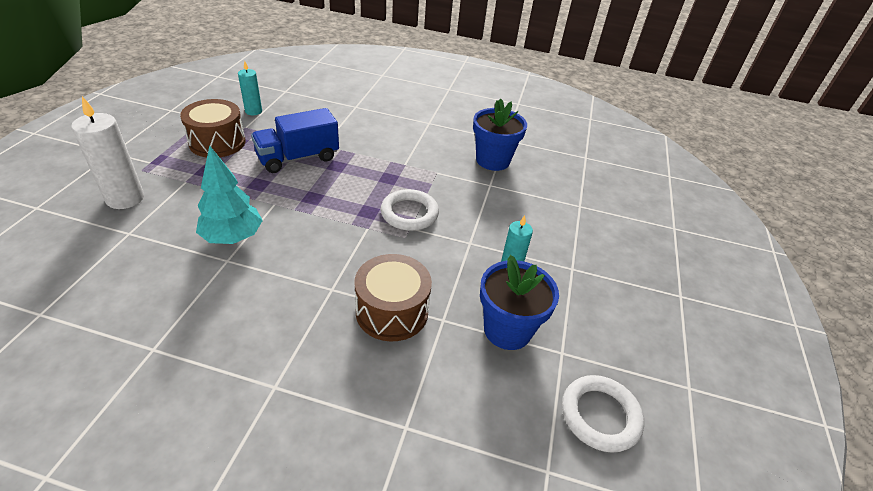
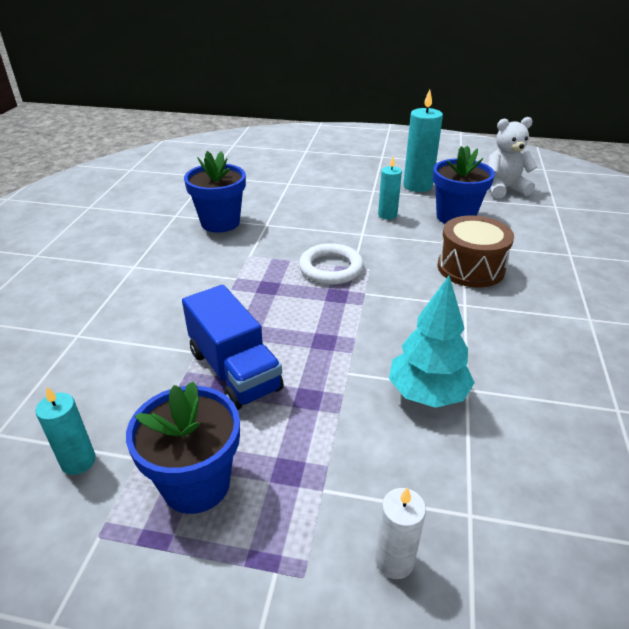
camera: 90 degrees left, 5 degrees down
white candle [71,96,144,209] -> white candle [375,487,426,579], size x0.60
brown drum [180,99,246,157] -> blue flower pot [126,381,240,514]
white ring [562,375,644,453] -> white teddy bear [487,117,537,198]
none -> turquoise candle [403,90,443,192]

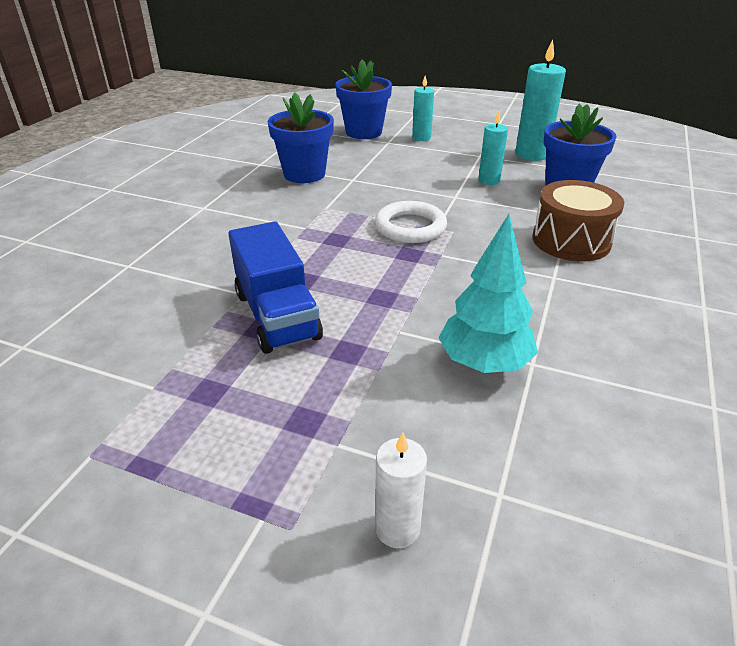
camera: 10 degrees right, 0 degrees up
turquoise candle [36,387,96,475] -> turquoise candle moved to [412,75,434,141]
blue flower pot [126,381,240,514] -> blue flower pot moved to [335,60,392,139]
white teddy bear [487,117,537,198] -> none

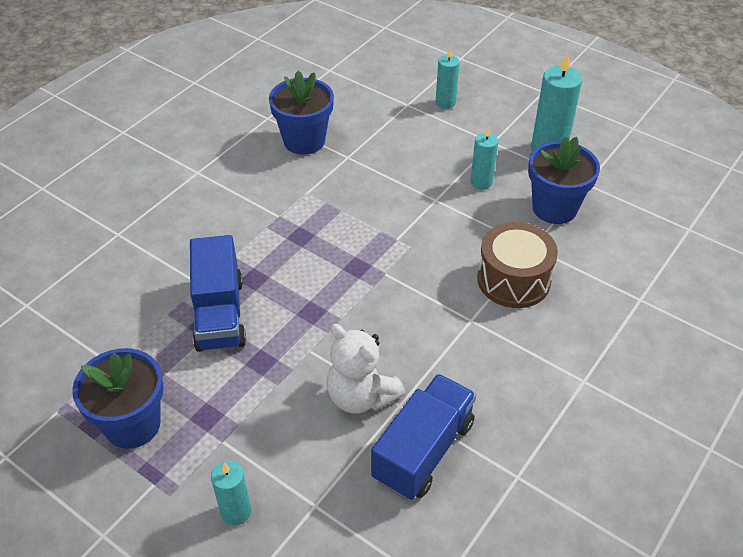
camera: 15 degrees right, 10 degrees up
blue flower pot [335,60,392,139] -> blue flower pot moved to [72,348,164,449]
white ring [375,201,447,243] -> none
white candle [375,432,427,548] -> turquoise candle [211,461,251,526]
turquoise tree [439,214,538,373] -> white teddy bear [327,324,405,413]
none -> blue truck [371,374,476,500]

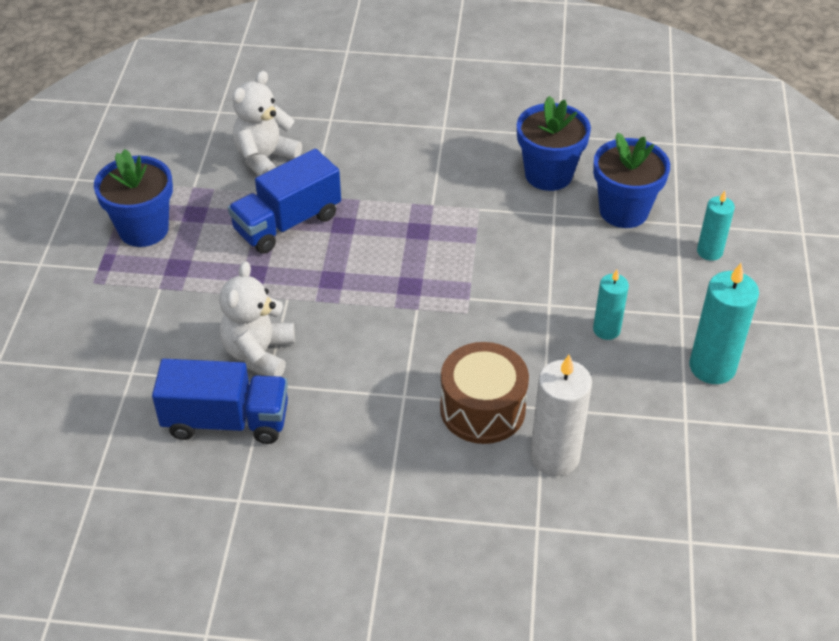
camera: 60 degrees right, 0 degrees up
turquoise candle [211,461,251,526] -> none
blue flower pot [528,137,600,224] -> blue flower pot moved to [593,133,670,228]
none -> white teddy bear [232,71,302,176]
none -> white candle [530,355,592,476]

